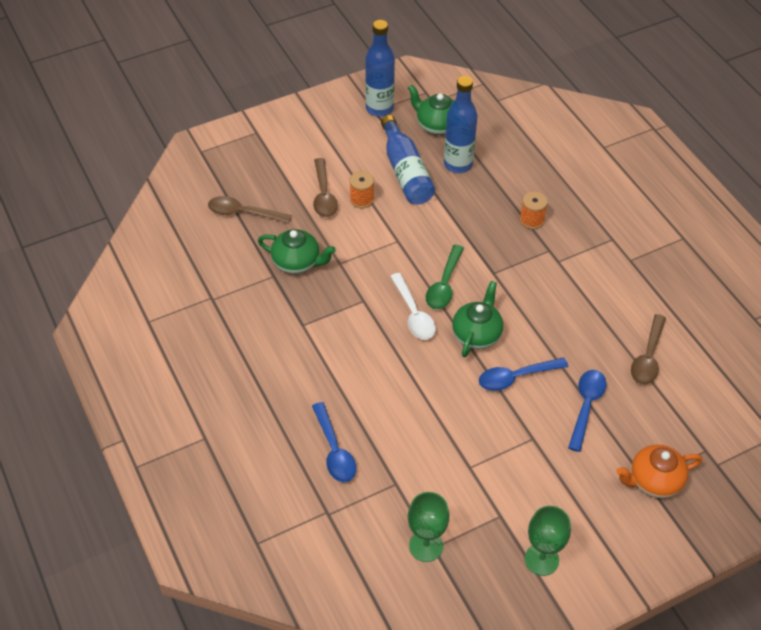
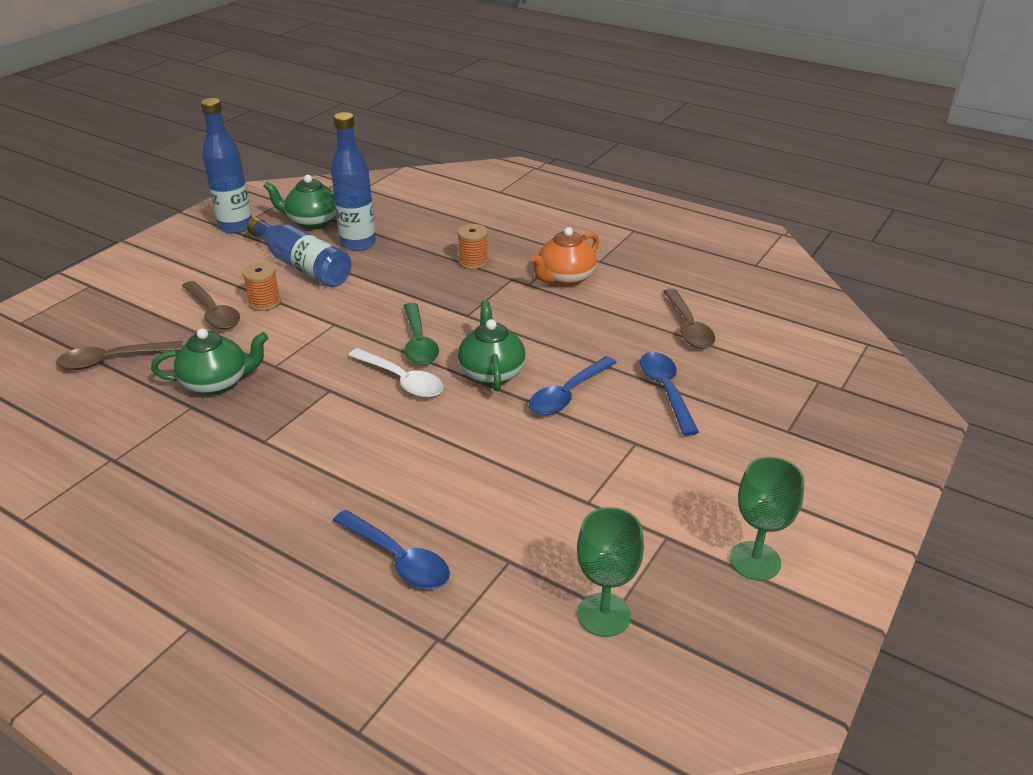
camera: 30 degrees left, 15 degrees down
orange teapot [616,445,702,498] -> orange teapot moved to [530,227,599,286]

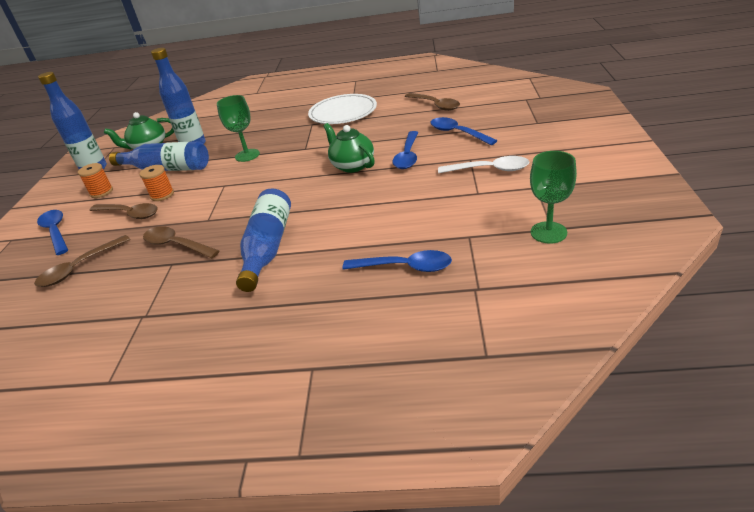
camera: 25 degrees left, 0 degrees up
green teapot [151,328,268,395] -> brown spoon [143,226,219,258]
white spoon [348,348,444,398] -> white spoon moved to [438,156,529,173]
green spoon [404,303,439,365] -> none
orange spool [457,224,488,269] -> orange spool moved to [78,163,113,198]
orange teapot [530,227,599,286] -> white plate [308,94,377,124]
green goblet [730,457,804,581] -> green goblet moved to [217,95,260,162]
none -> blue spoon [37,210,68,255]
none -> blue bottle [236,189,291,292]

